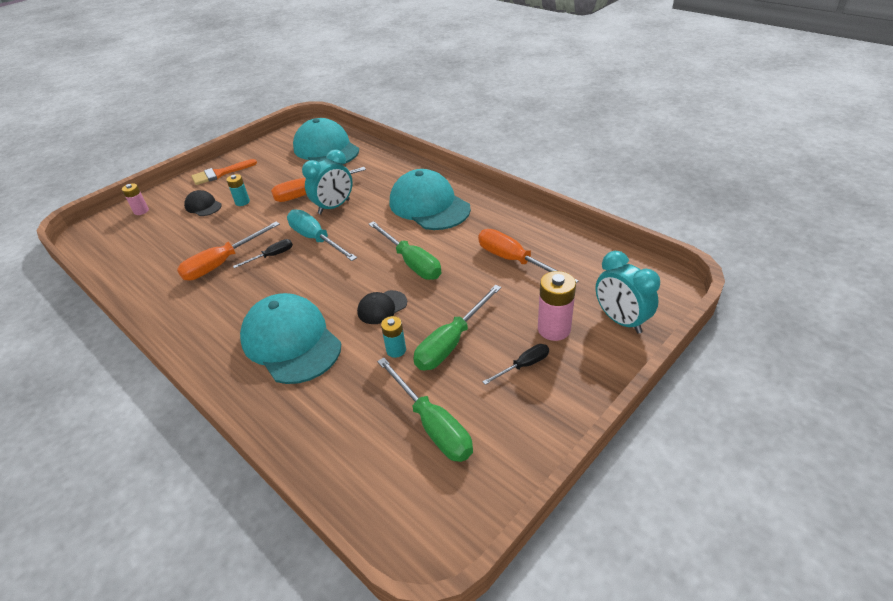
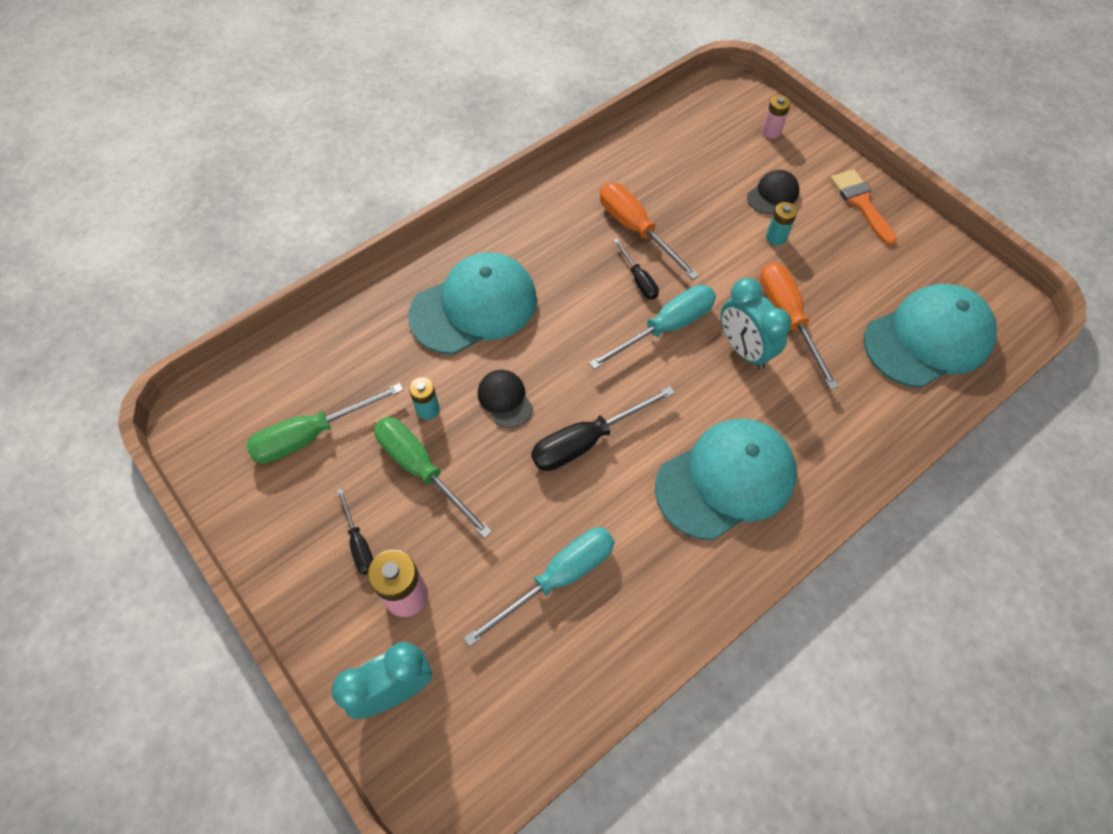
camera: 95 degrees right, 20 degrees up
green screwdriver [369,221,441,280] -> black screwdriver [531,386,675,471]
orange screwdriver [478,229,579,283] -> turquoise screwdriver [463,527,614,647]

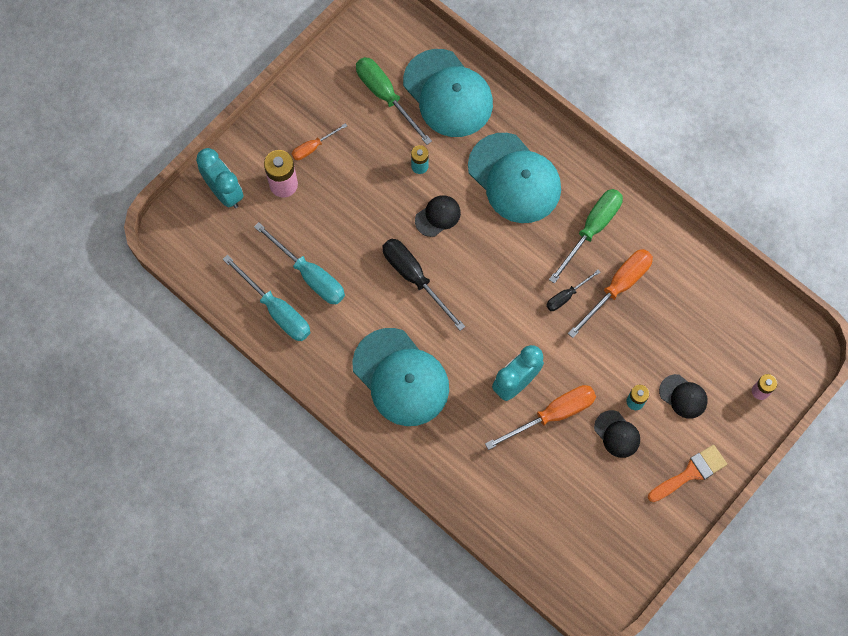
camera: 80 degrees right, 10 degrees up
black screwdriver [337,489,373,575] -> orange screwdriver [292,123,347,160]
green screwdriver [374,417,492,538] -> green screwdriver moved to [549,189,623,284]
turquoise screwdriver [589,285,716,370] -> turquoise screwdriver moved to [223,255,310,341]
turquoise cap [864,284,997,388] -> turquoise cap moved to [403,49,493,137]
none -> black cap [594,410,640,458]

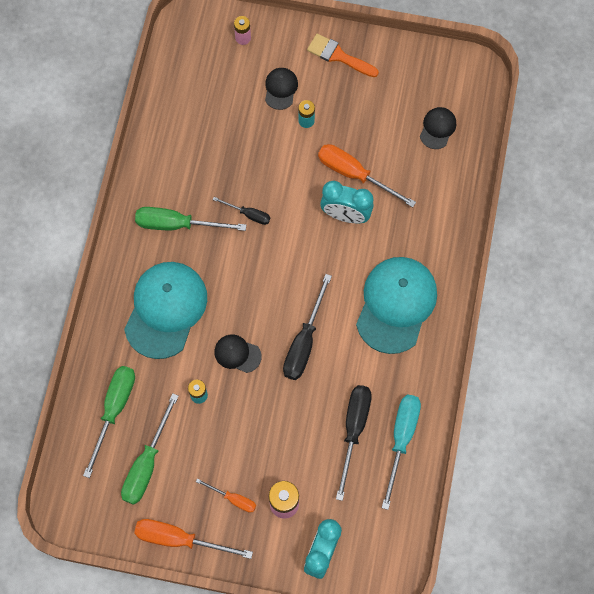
camera: 120 degrees left, 0 degrees up
turquoise screwdriver [254,222,345,305] -> black screwdriver [336,385,372,501]
turquoise cap [403,49,493,137] -> green screwdriver [83,366,135,478]
orange screwdriver [568,249,653,338] -> orange screwdriver moved to [134,519,253,559]
black cap [594,410,640,458] -> black cap moved to [420,107,456,149]

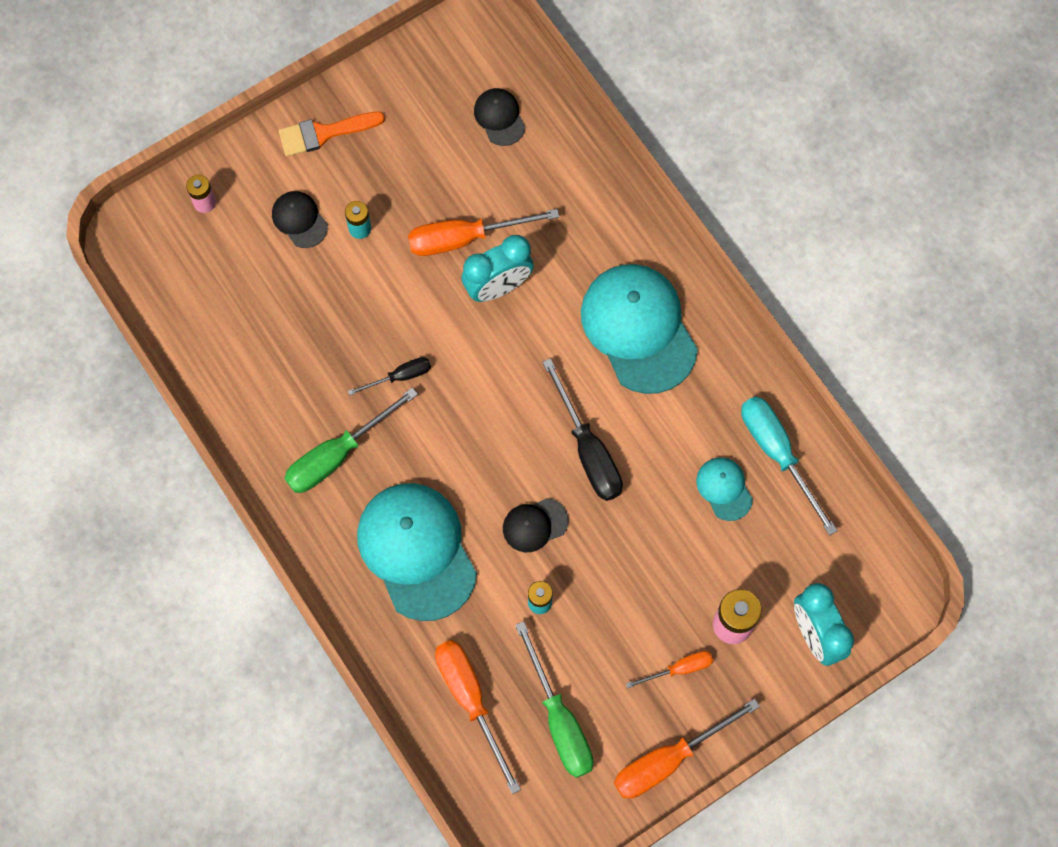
camera: 45 degrees left, 0 degrees up
green screwdriver [83,366,135,478] -> orange screwdriver [435,640,521,794]
black screwdriver [336,385,372,501] -> turquoise cap [696,457,753,521]

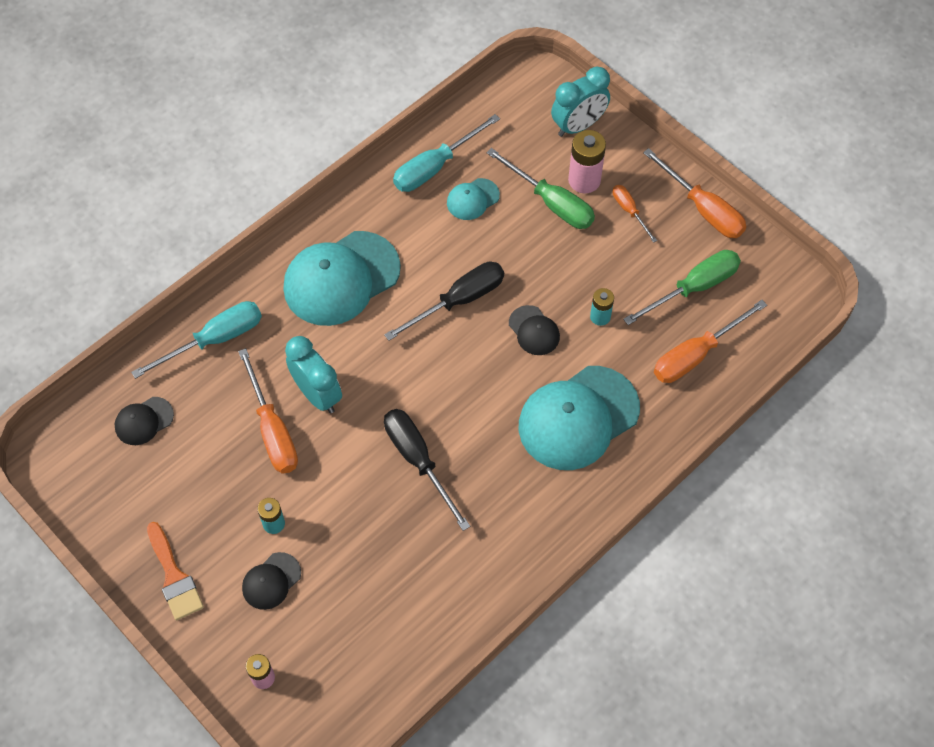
camera: 100 degrees left, 10 degrees down
green screwdriver [284,388,418,493] -> green screwdriver moved to [486,148,595,229]
black screwdriver [348,357,431,396] -> black screwdriver [384,409,470,531], size x1.80
none -> turquoise screwdriver [131,301,262,379]

